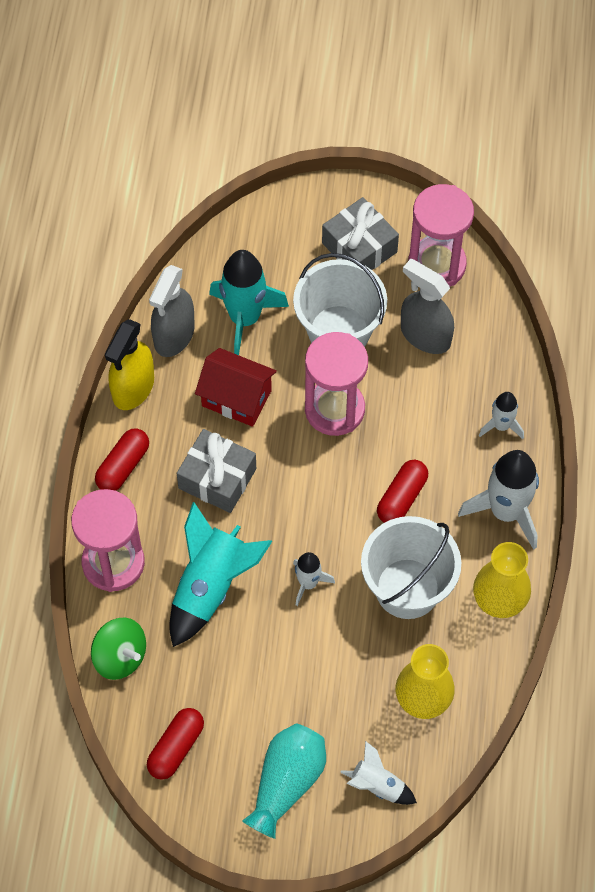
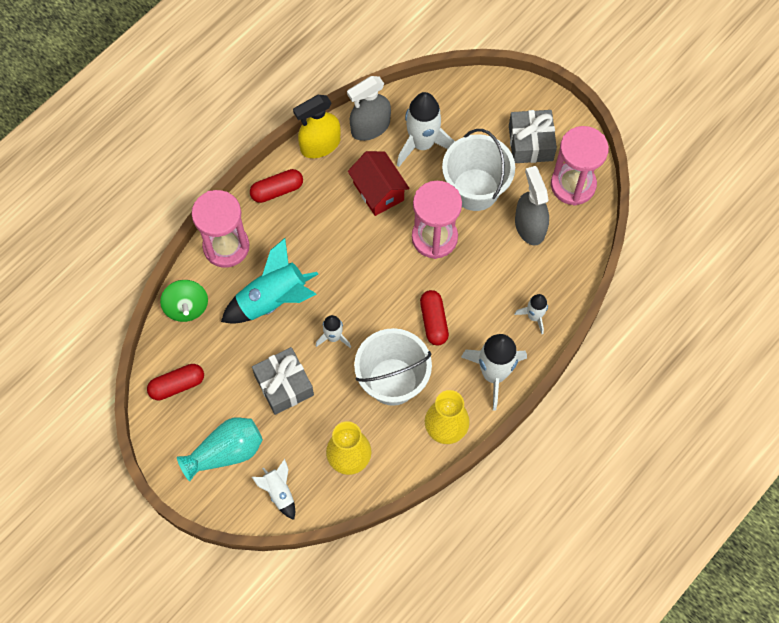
camera: 35 degrees right, 5 degrees up
grey gift [177,429,256,513] -> grey gift moved to [252,347,314,415]
turquoise rocket [209,250,289,355] -> white rocket [397,92,455,167]
red capsule [377,460,428,523] -> red capsule turned 75 degrees counterclockwise [420,290,449,346]

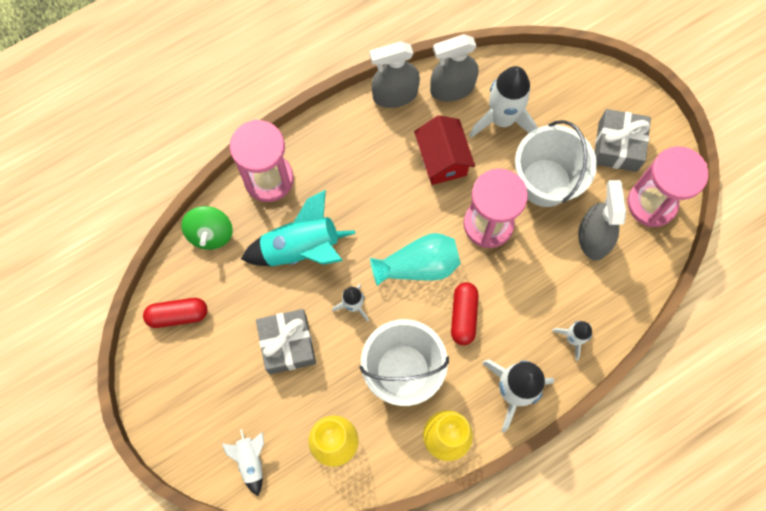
camera: 15 degrees right, 5 degrees up
turquoise vase [177,417,263,481] -> turquoise vase moved to [370,233,461,286]
red capsule [250,169,303,203] -> none
yellow spray bottle [293,95,340,158] -> grey spray bottle [370,41,420,108]

